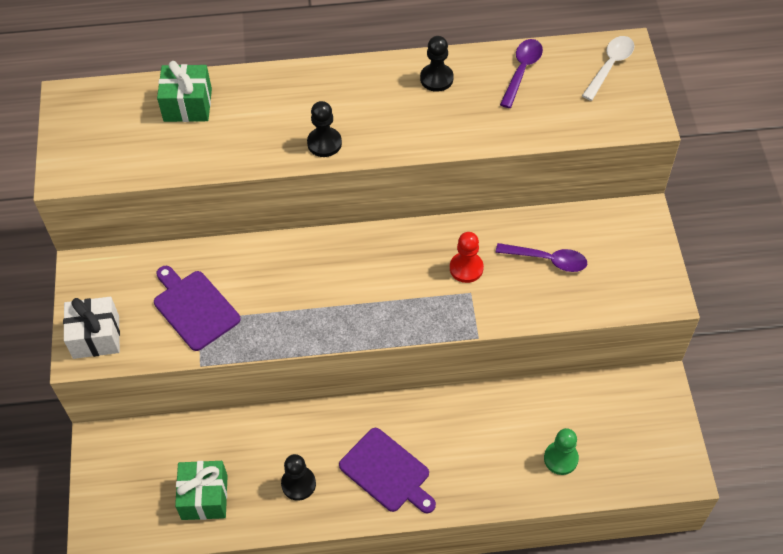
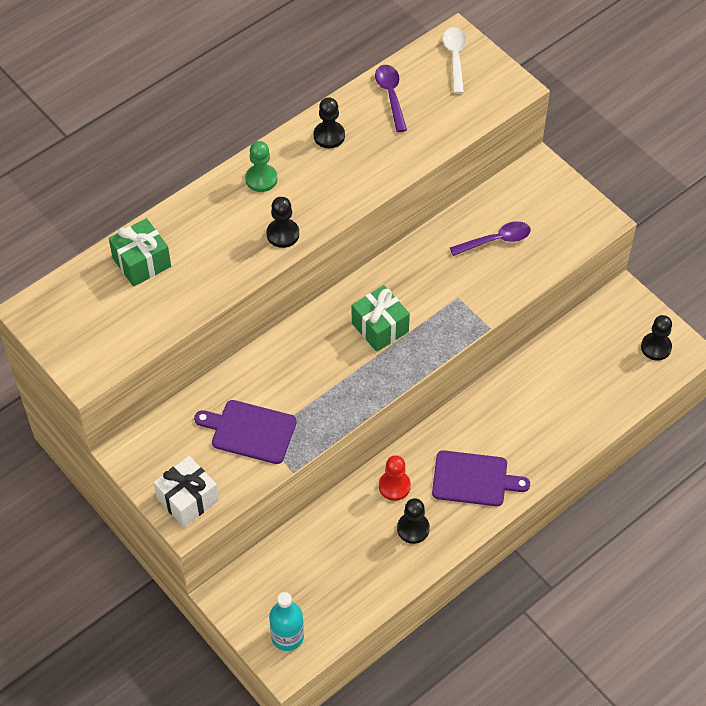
camera: 35 degrees left, 0 degrees up
green gift [175,461,228,520] -> green gift moved to [352,285,410,352]
red pawn [450,232,484,283] -> red pawn moved to [379,455,411,501]
green pawn [544,428,579,475] -> green pawn moved to [245,141,278,192]
none -> turquoise bottle [269,592,304,651]
none -> black pawn [641,315,672,360]

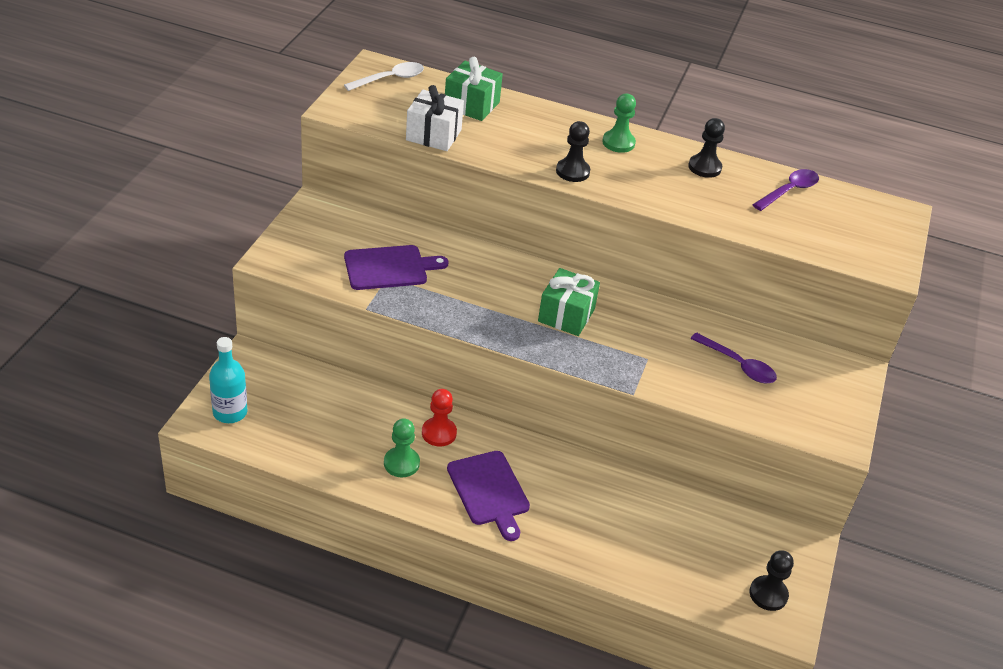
camera: 55 degrees right, 15 degrees down
white gift [154,456,219,527] -> white gift moved to [406,85,464,151]
purple cutting board [194,400,297,464] -> purple cutting board turned 90 degrees clockwise [344,245,448,290]
black pawn [397,498,430,544] -> green pawn [384,418,420,477]
white spoon [443,27,466,94] -> white spoon moved to [344,62,424,91]

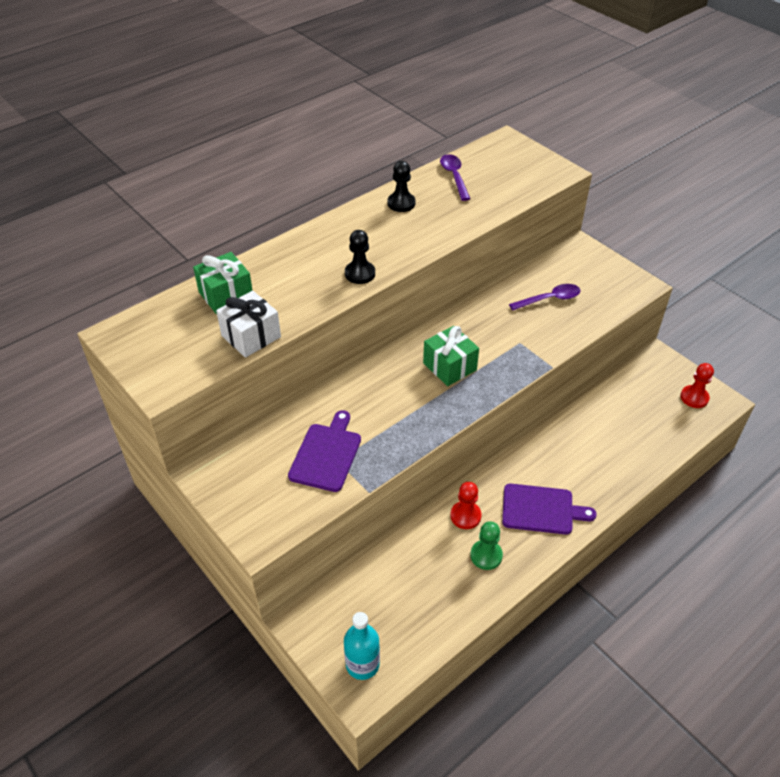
camera: 55 degrees left, 5 degrees up
white spoon [344,62,424,91] -> none
green pawn [602,94,636,153] -> none
black pawn [750,551,794,611] -> red pawn [680,363,714,408]

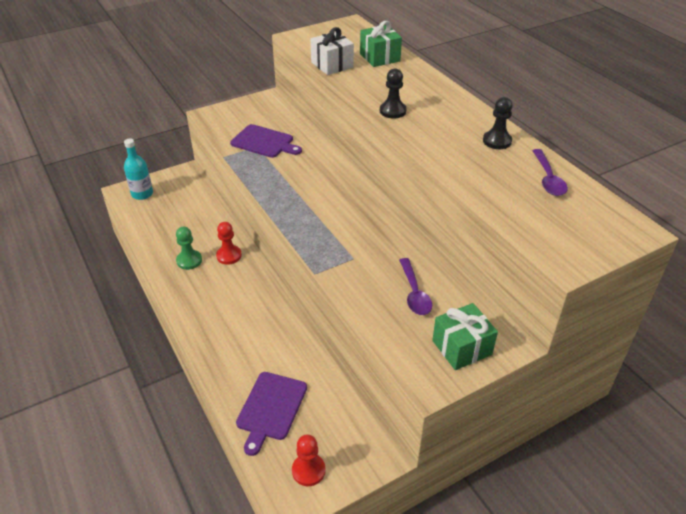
camera: 100 degrees right, 5 degrees down
green gift [423,326,479,386] -> green gift moved to [432,303,498,370]
purple spoon [440,154,470,201] -> purple spoon turned 90 degrees clockwise [532,149,568,196]
purple cutting board [502,483,597,535] -> purple cutting board moved to [236,372,307,456]

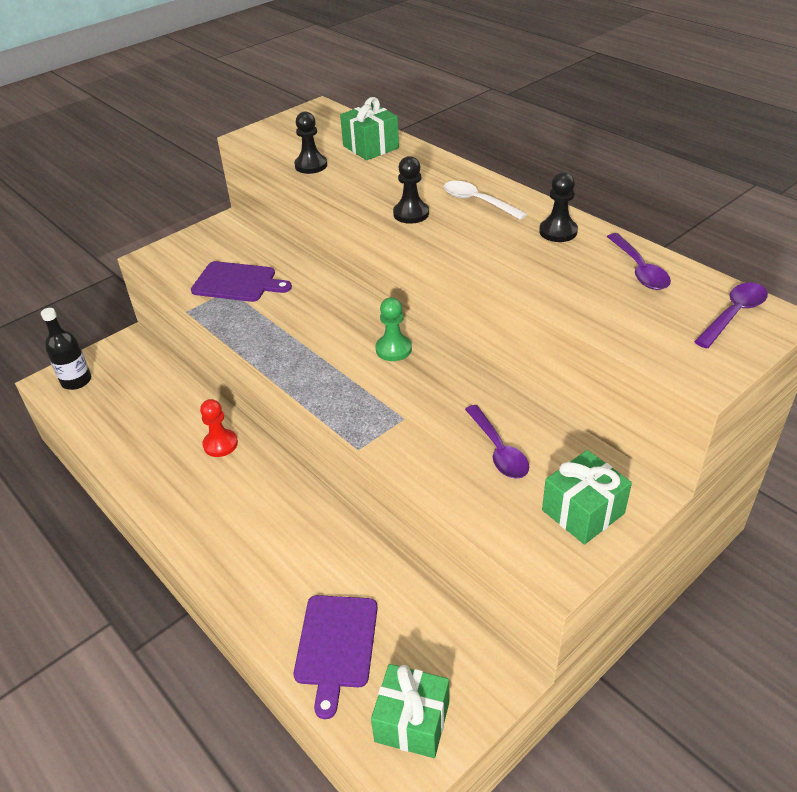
camera: 10 degrees left, 0 degrees up
turquoise bottle [124,139,153,200] -> black bottle [41,308,91,390]
green pawn [176,227,202,270] -> green pawn moved to [375,297,412,361]
red pawn [292,435,326,486] -> green gift [371,664,449,758]
white gift [310,27,354,75] -> black pawn [294,111,327,174]
none -> white spoon [444,181,527,220]
none -> purple spoon [694,282,768,348]

